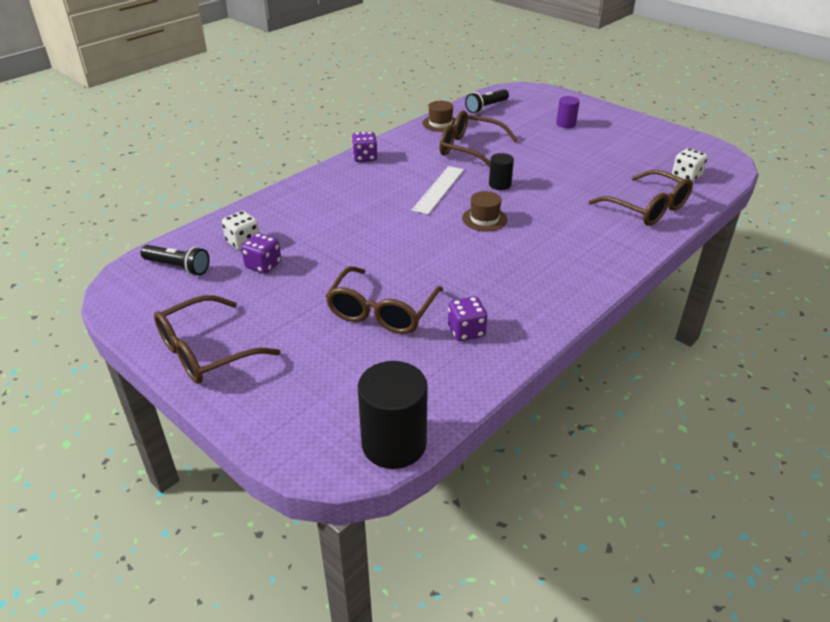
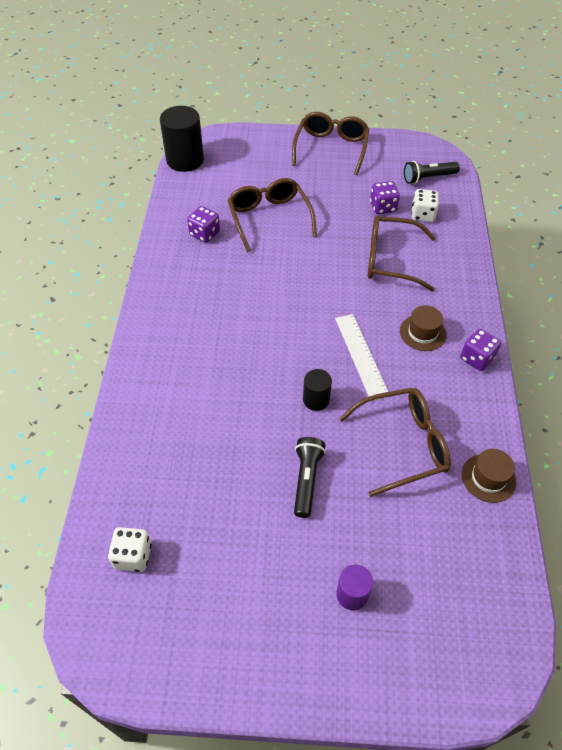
camera: 140 degrees right, 15 degrees up
brown hat [462,191,507,232] -> brown hat moved to [400,305,446,351]
black flashlight [465,89,509,113] -> black flashlight moved to [294,437,326,518]
brown glasses [589,170,693,226] -> brown glasses moved to [368,215,436,291]

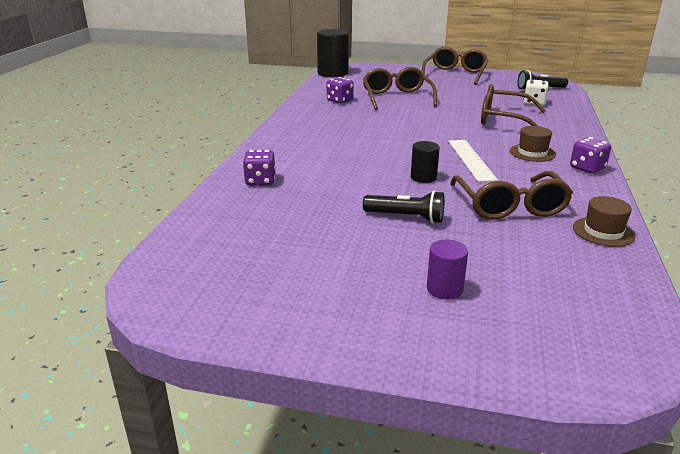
camera: 10 degrees right, 25 degrees down
white dice [108,527,152,572] -> none
black flashlight [294,437,326,518] -> black flashlight turned 90 degrees clockwise [363,191,444,224]
brown glasses [339,388,451,497] -> brown glasses turned 90 degrees clockwise [450,171,573,220]
purple dice [370,181,400,214] -> purple dice moved to [243,150,275,186]

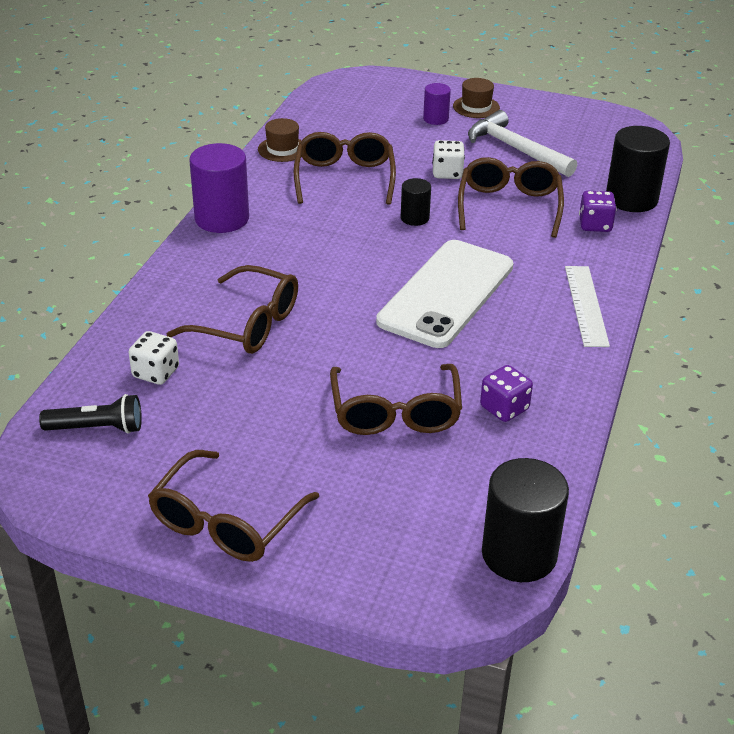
camera: 175 degrees left, 10 degrees up
black flashlight [363,191,444,224] -> white dice [432,140,465,179]
white ruler [448,140,498,182] -> white ruler moved to [565,266,610,347]
brown hat [510,126,556,162] -> brown hat moved to [453,78,500,118]
purple dice [570,137,611,174] -> purple cylinder [189,143,249,233]
none -> white phone [376,240,513,348]
none -> brown glasses [458,157,564,238]
none -> white hammer [468,110,577,177]
none -> black cylinder [606,126,670,212]

